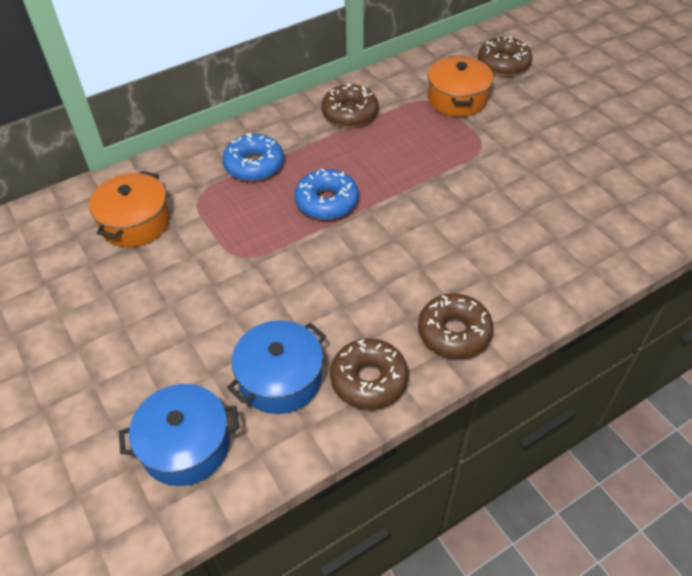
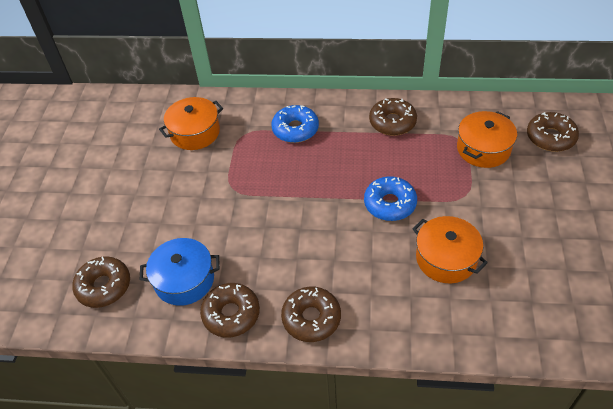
camera: 40 degrees right, 0 degrees up
blue pot [119,384,240,486] -> brown donut [72,256,130,308]
blue donut [295,168,359,220] -> blue donut moved to [364,176,417,221]
none -> orange pot [412,216,488,283]

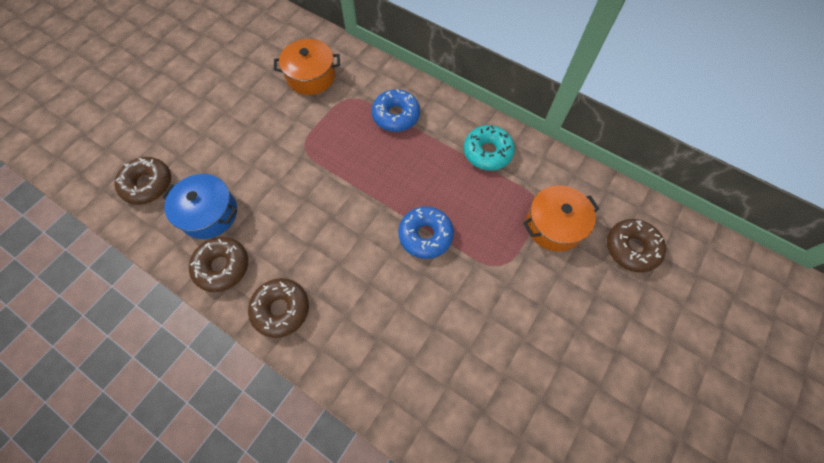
camera: 25 degrees right, 15 degrees up
brown donut [369,98,417,136] -> turquoise donut [464,125,515,171]
orange pot [412,216,488,283] -> none

